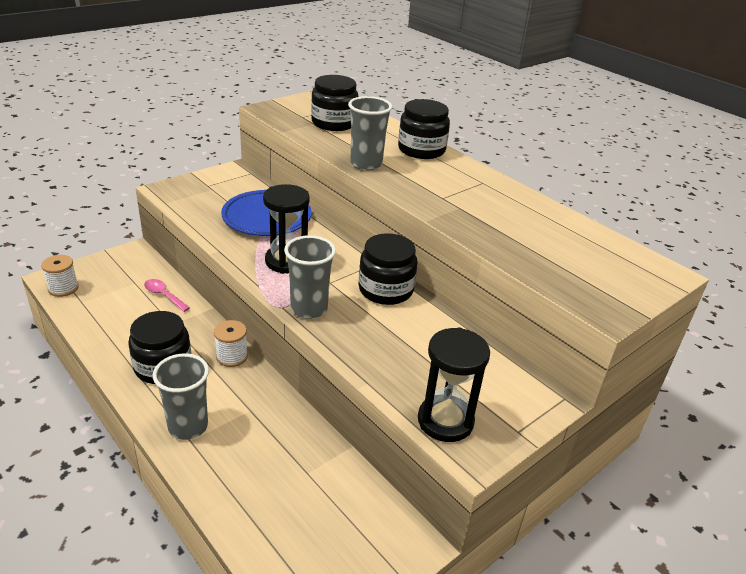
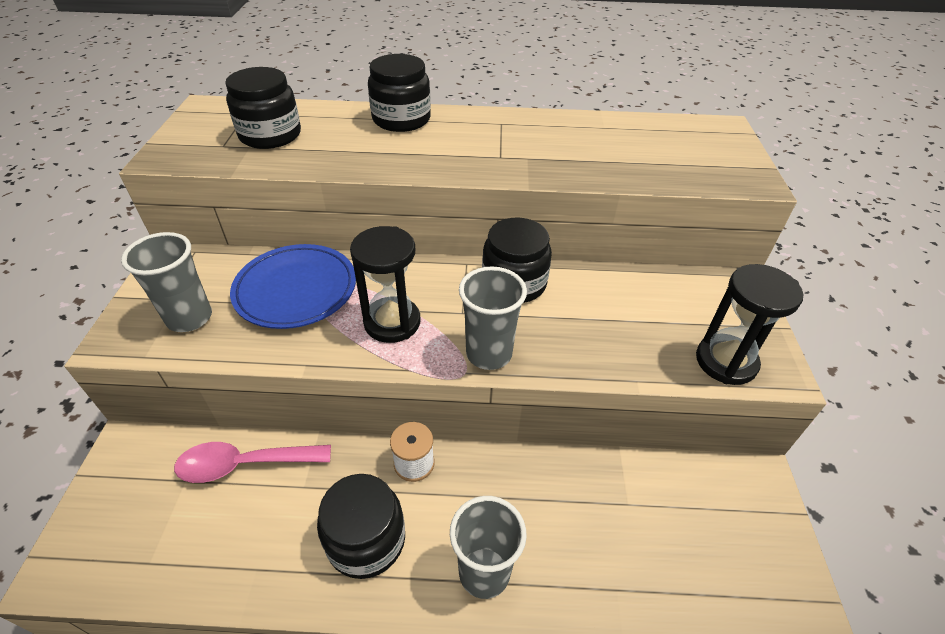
camera: 45 degrees left, 10 degrees up
white spool [41,255,79,297] -> none
pink spoon [144,279,190,312] -> pink spoon [174,442,331,483], size x1.65
grey cup [348,96,392,171] -> grey cup moved to [121,232,212,332]

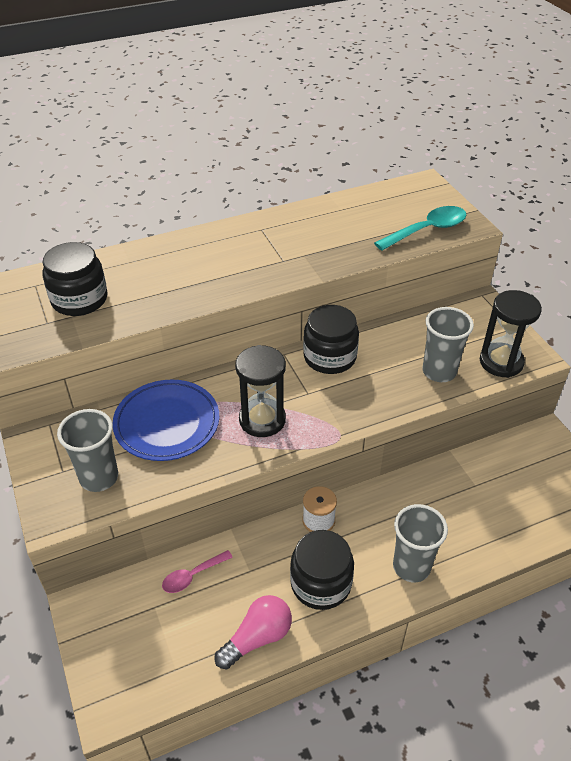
camera: 25 degrees left, 0 degrees up
pink spoon [174,442,331,483] -> pink spoon [162,550,233,593], size x0.60
black jar [368,54,431,132] -> none
grey cup [459,266,527,370] -> grey cup moved to [423,307,474,382]
none -> pink light bulb [215,595,292,669]
none -> turquoise spoon [374,206,467,251]

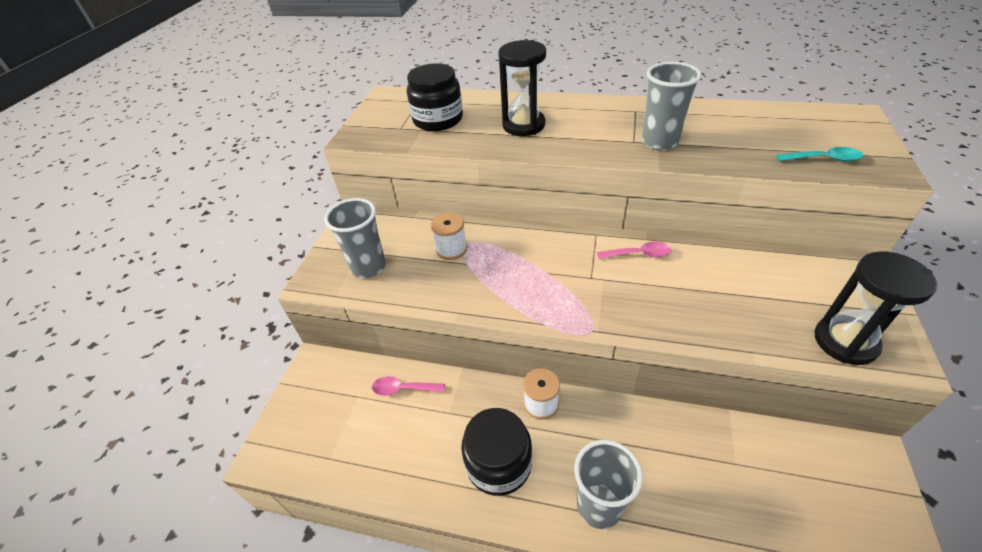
camera: 40 degrees right, 0 degrees up
blue plate [113,380,219,461] -> white spool [431,213,467,260]
pink light bulb [215,595,292,669] -> none
black hourglass [235,345,286,437] -> black hourglass moved to [498,40,546,136]
black jar [303,305,359,374] -> pink spoon [597,242,672,259]
turquoise spoon [374,206,467,251] -> turquoise spoon [776,147,864,162], size x0.60
grey cup [423,307,474,382] -> grey cup moved to [642,62,701,150]

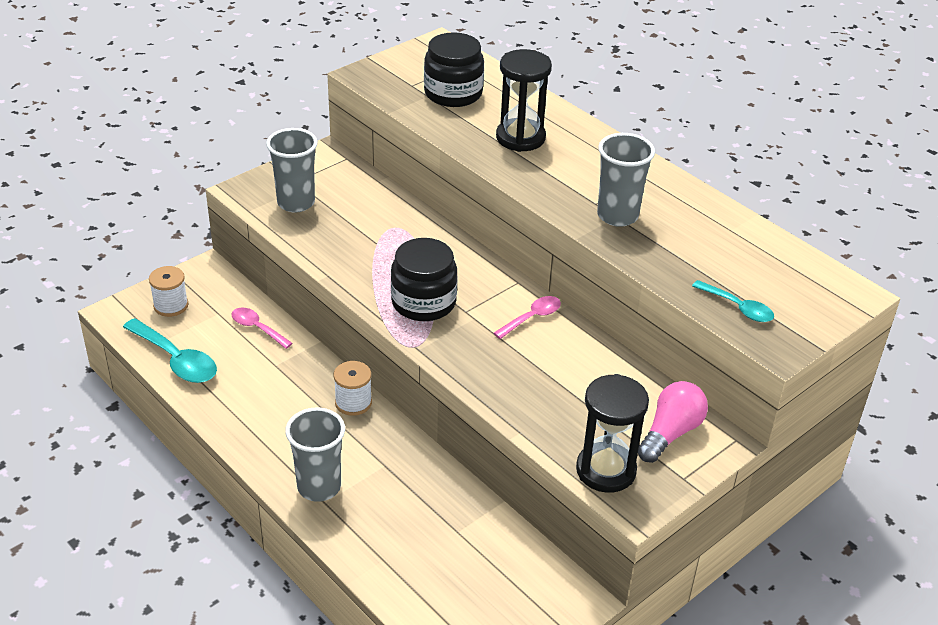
camera: 30 degrees right, 5 degrees down
white spool [431,213,467,260] -> white spool moved to [149,266,188,317]
black jar [461,408,532,496] -> black jar moved to [391,238,457,321]
pink spoon [597,242,672,259] -> pink spoon turned 75 degrees counterclockwise [494,296,561,339]
none -> turquoise spoon [123,318,217,383]
none -> pink light bulb [638,381,708,463]

